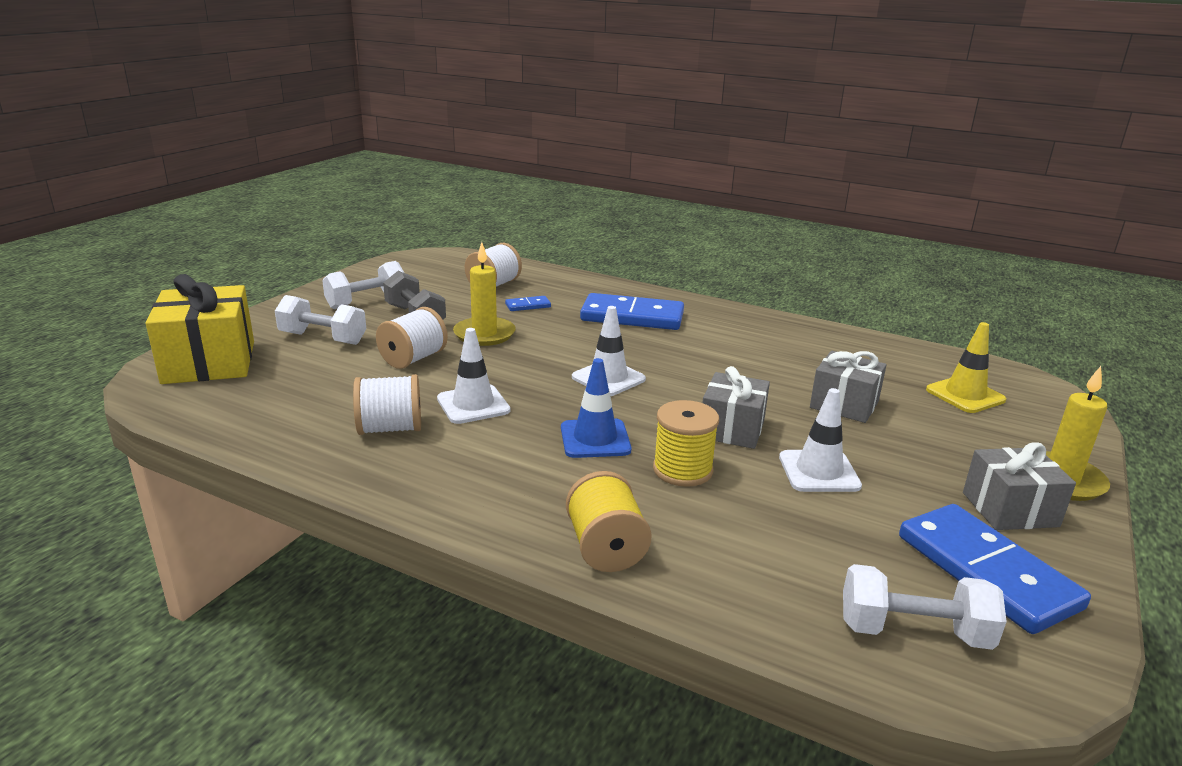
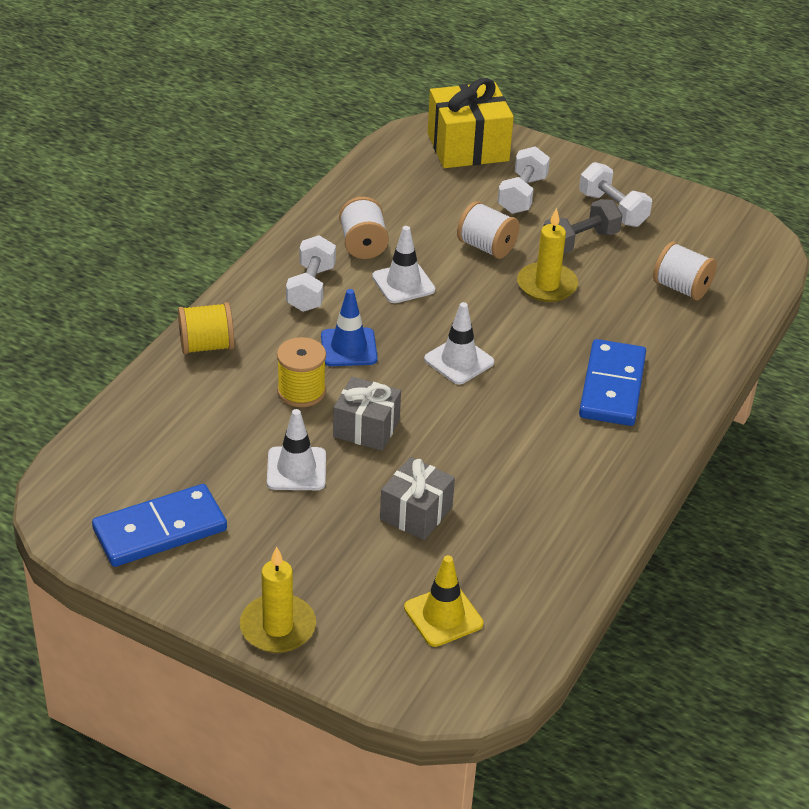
camera: 90 degrees right, 15 degrees up
blue domino [505,296,551,311] -> none
white dumbbell [843,564,1007,650] -> white dumbbell moved to [286,235,336,312]
grey gift [963,442,1076,530] -> none

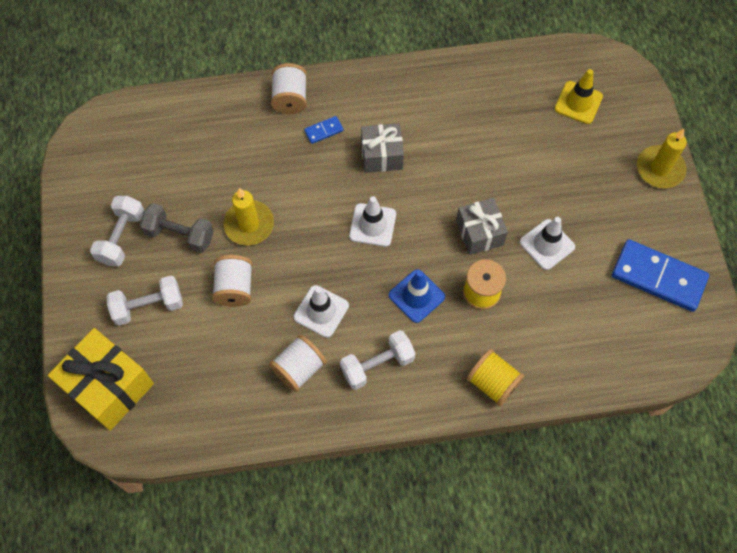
camera: 125 degrees left, 25 degrees up
grey gift [380,457,455,540] -> grey gift moved to [361,123,404,173]
blue domino [579,339,646,426] -> blue domino [304,116,343,144], size x0.44
white spool [653,242,717,300] -> white spool moved to [271,63,307,114]

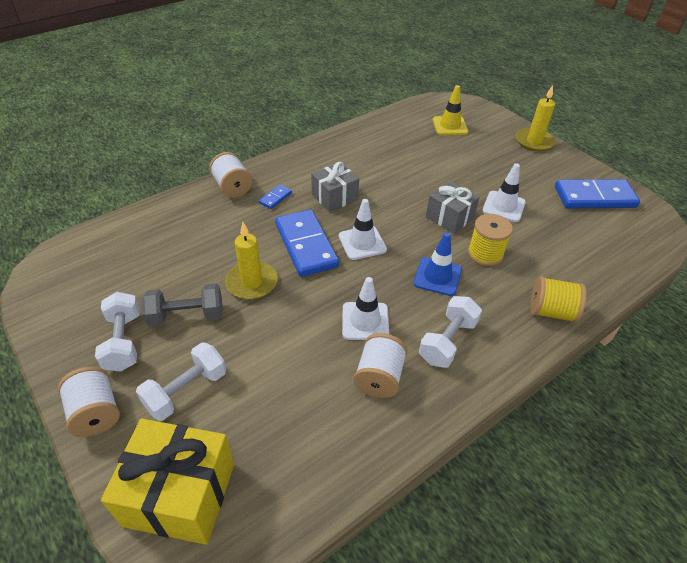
camera: 30 degrees left, 20 degrees down
white spool [212,255,253,307] -> white spool moved to [58,366,120,437]
none -> blue domino [275,210,339,277]

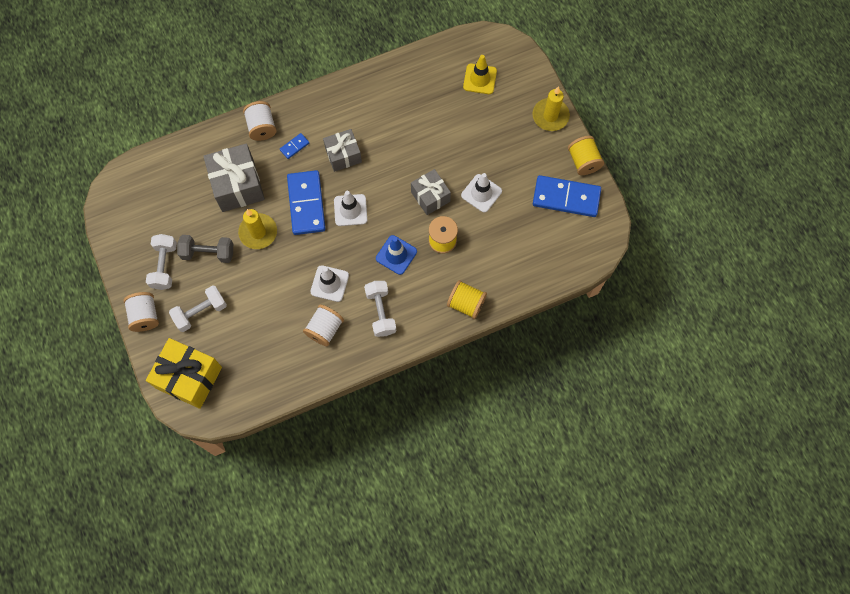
camera: 15 degrees right, 25 degrees up
white dumbbell [419,296,482,368] -> white dumbbell turned 60 degrees counterclockwise [364,281,397,337]
none -> grey gift [203,144,265,212]
none -> yellow spool [568,136,604,175]

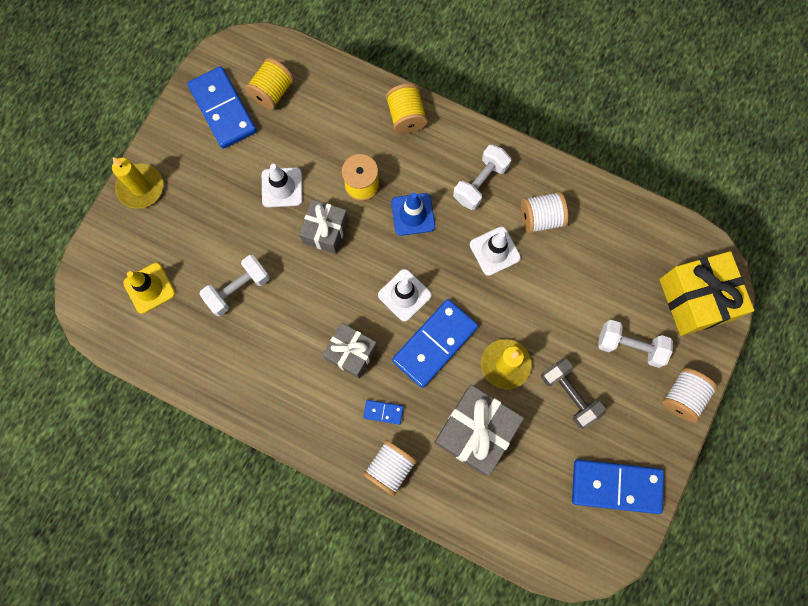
camera: 130 degrees left, 5 degrees up
white dumbbell [146,234,177,290] -> white dumbbell moved to [199,255,270,316]
yellow spool [568,136,604,175] -> yellow spool moved to [245,58,294,110]
none -> blue domino [572,460,664,514]

